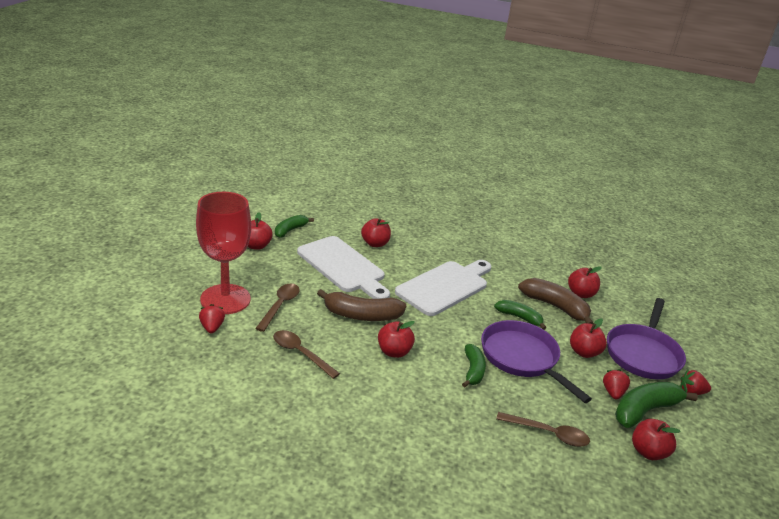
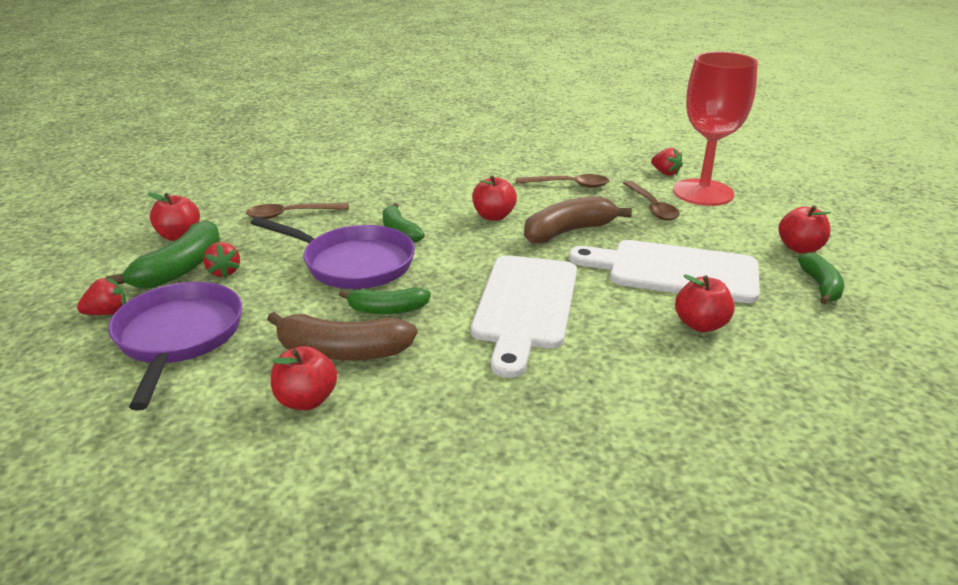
camera: 150 degrees right, 0 degrees up
red apple [570,318,607,358] -> none

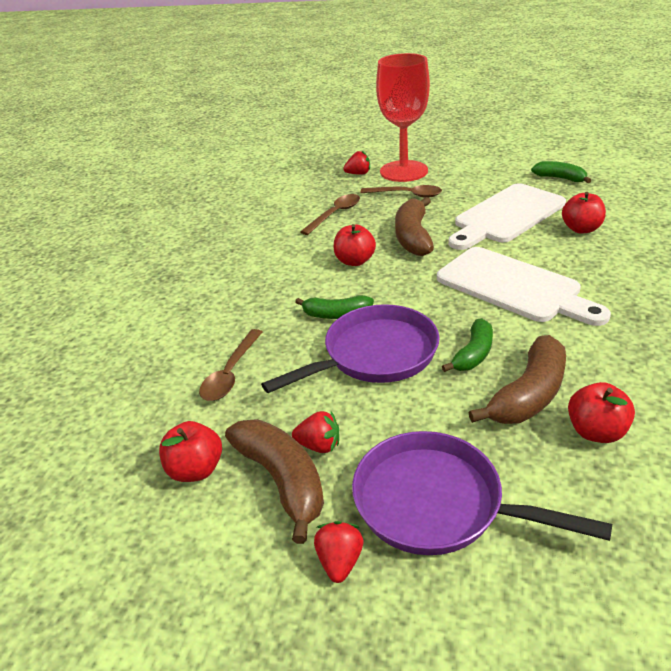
camera: 55 degrees left, 5 degrees up
green banana [106,220,220,289] -> brown banana [225,419,324,544]
red apple [778,205,831,253] -> none

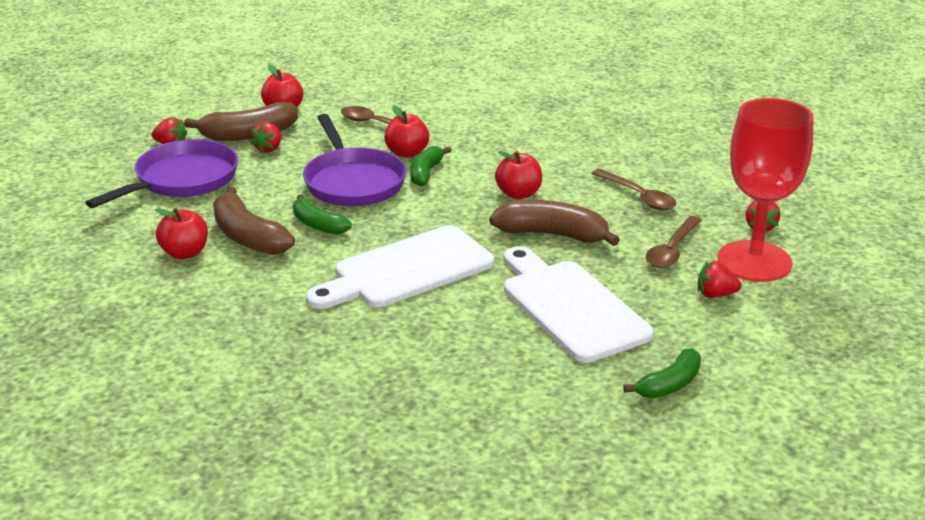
camera: 100 degrees right, 5 degrees down
red apple [562,192,606,233] -> red apple moved to [384,105,429,158]
none -> red strawberry [698,261,742,298]

